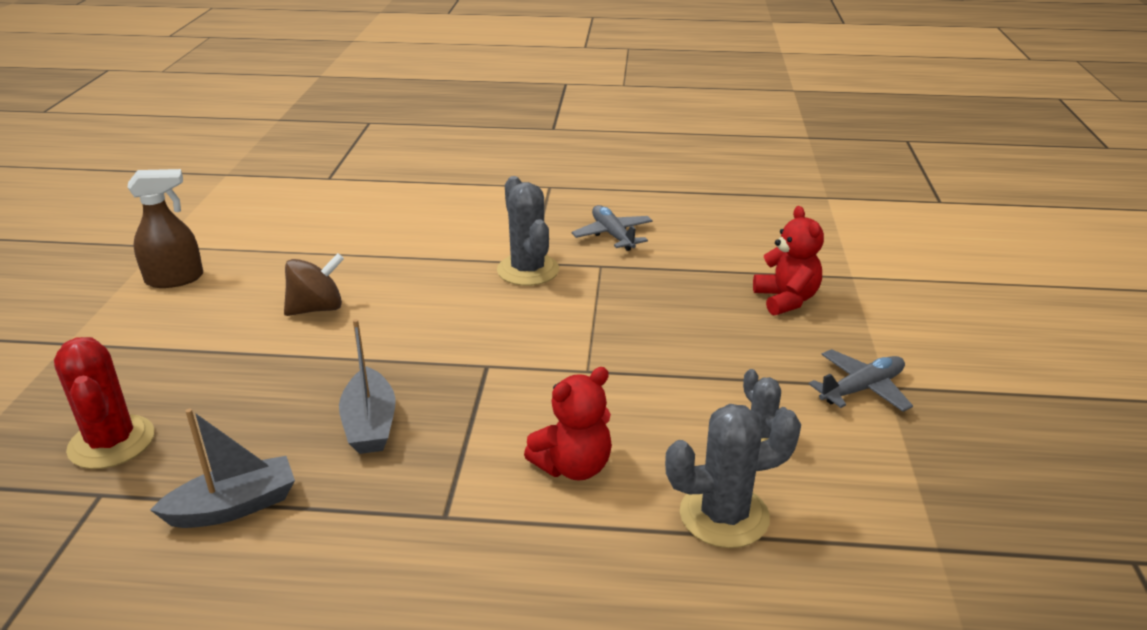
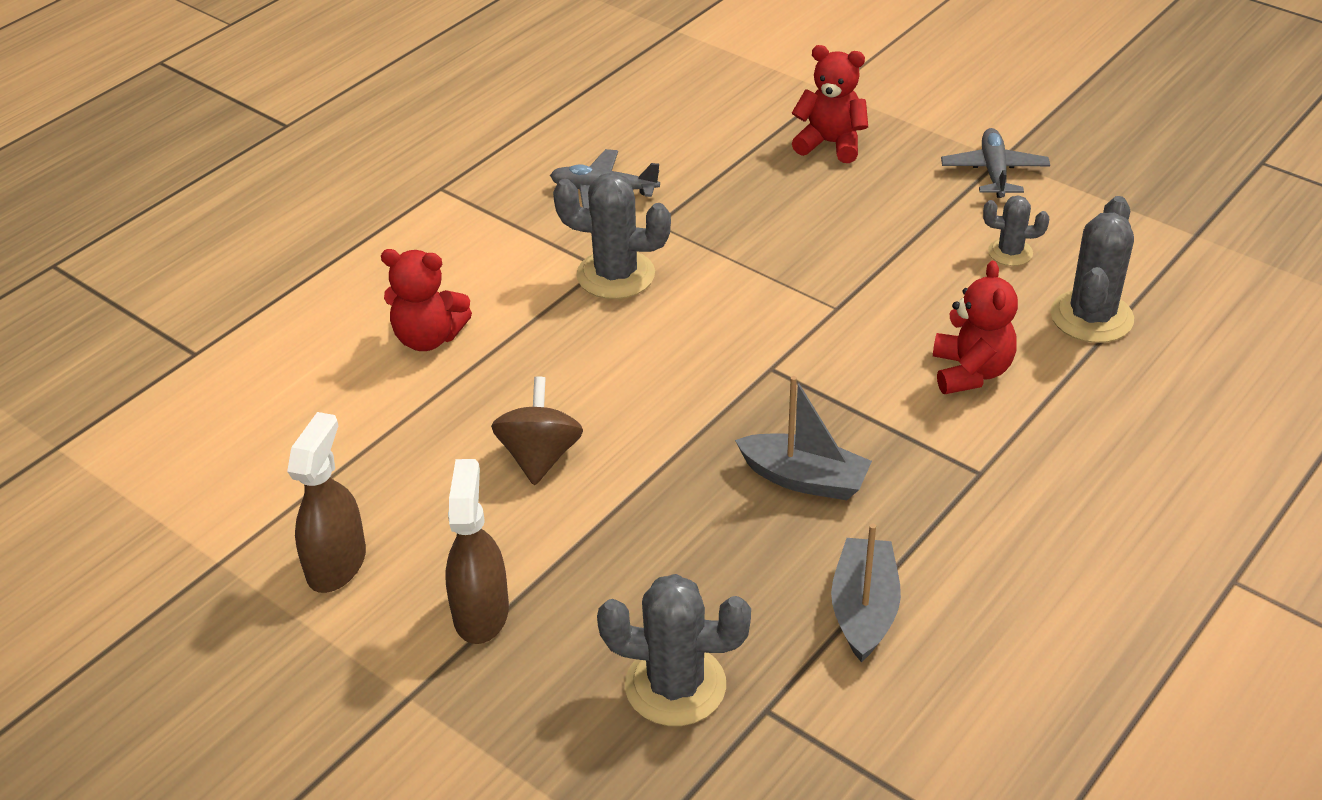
camera: 55 degrees left, 10 degrees up
red cactus [54,337,154,469] -> grey cactus [597,574,751,726]
none -> red teddy bear [381,249,472,351]
none -> brown spray bottle [445,459,509,644]

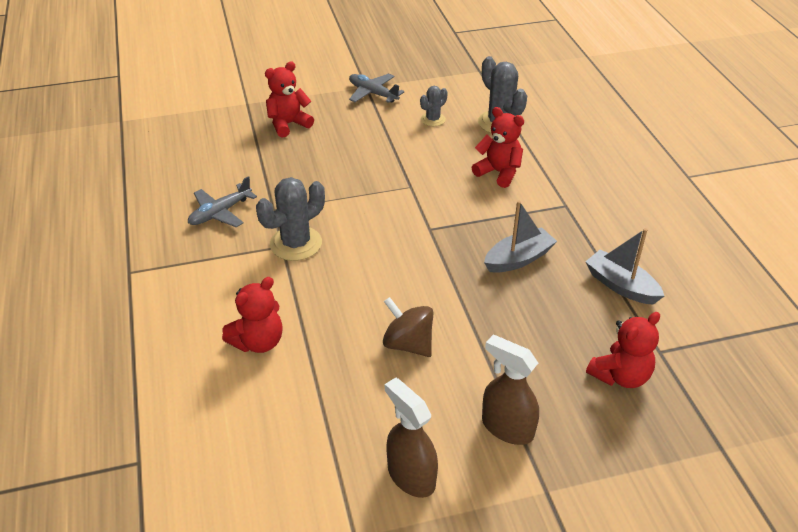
camera: 55 degrees left, 0 degrees up
grey cactus [597,574,751,726] -> red teddy bear [586,312,660,388]

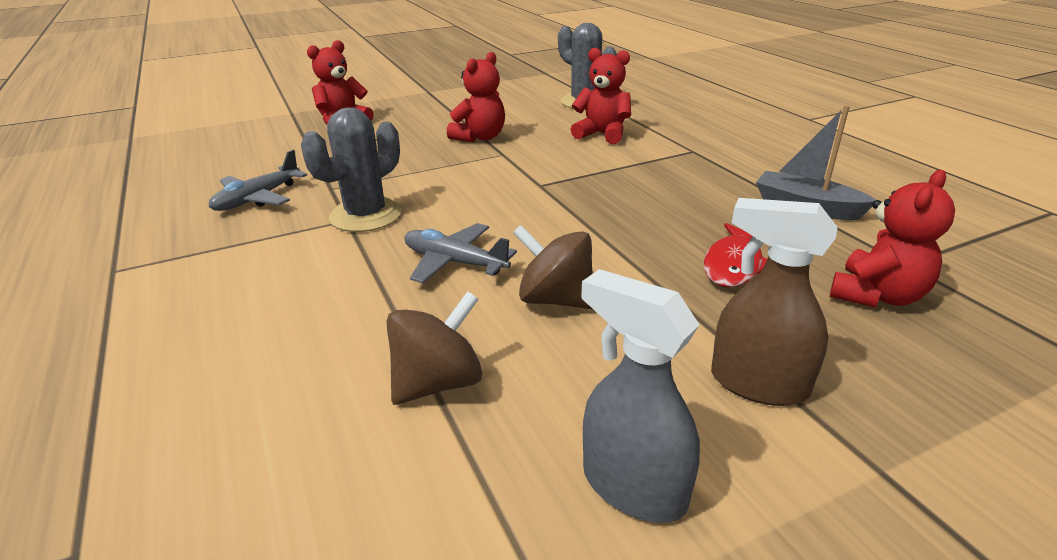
camera: 10 degrees left, 10 degrees down
red teddy bear [222,277,283,353] -> red teddy bear moved to [447,52,505,142]
grey plane [349,73,405,103] -> grey plane moved to [404,223,517,283]
brown spray bottle [385,378,438,498] -> grey spray bottle [581,269,700,523]
grey cactus [420,86,448,126] -> none
grey boat [484,200,557,273] -> none
none -> brown spinning top [386,291,482,405]
none -> red fish [703,223,767,287]

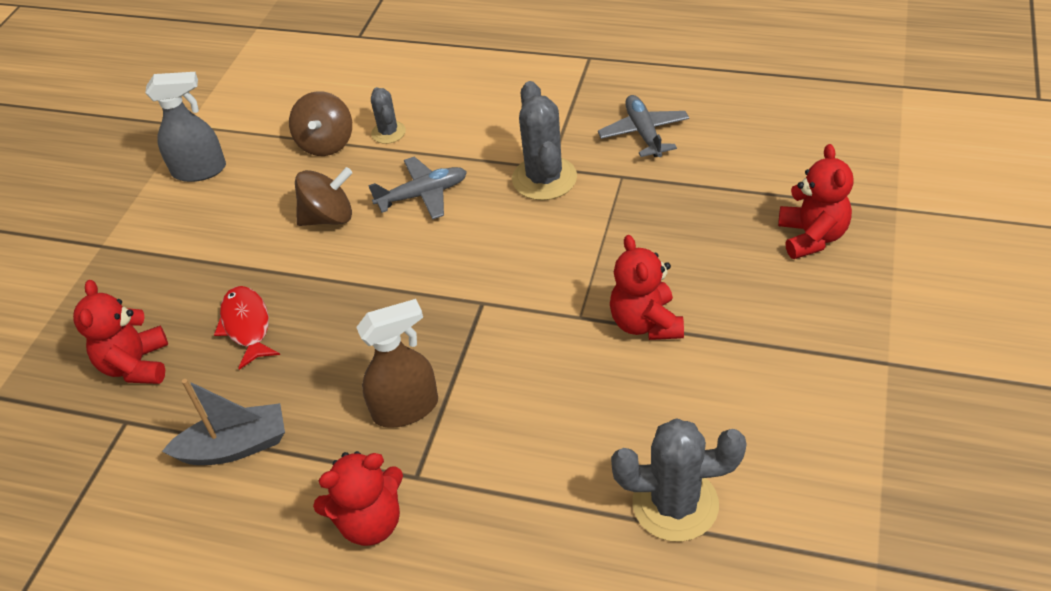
camera: 135 degrees right, 15 degrees up
red teddy bear [571,48,631,144] -> red teddy bear moved to [313,451,403,546]
brown spray bottle [711,198,838,406] -> brown spray bottle moved to [356,299,438,428]
none -> grey cactus [371,87,406,144]

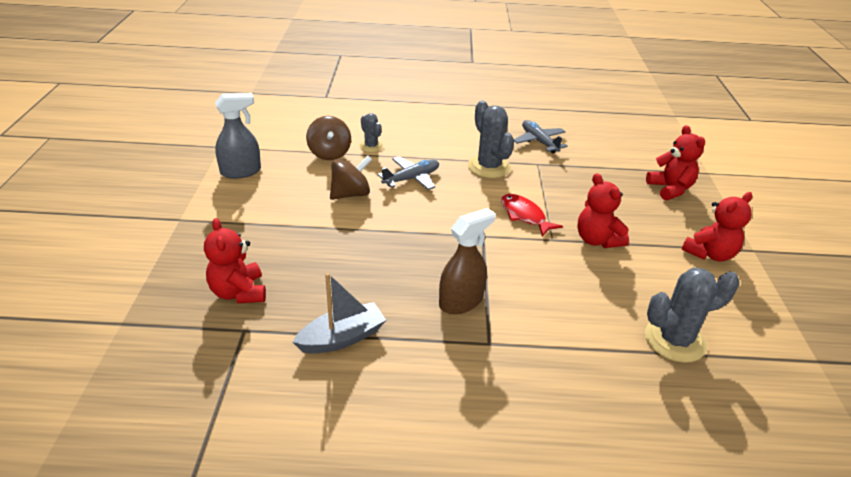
camera: 20 degrees left, 10 degrees down
red fish [214,286,280,370] -> red fish moved to [501,194,563,237]
red teddy bear [313,451,403,546] -> red teddy bear moved to [681,192,752,262]

